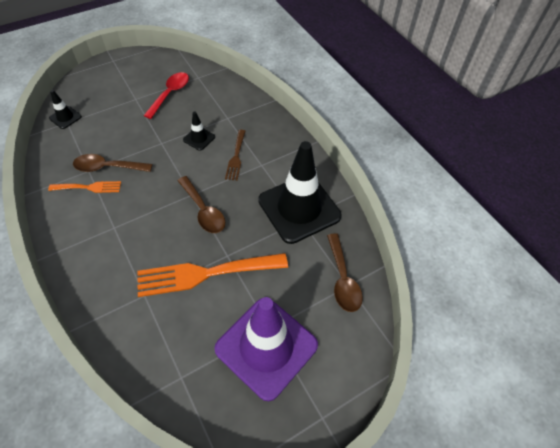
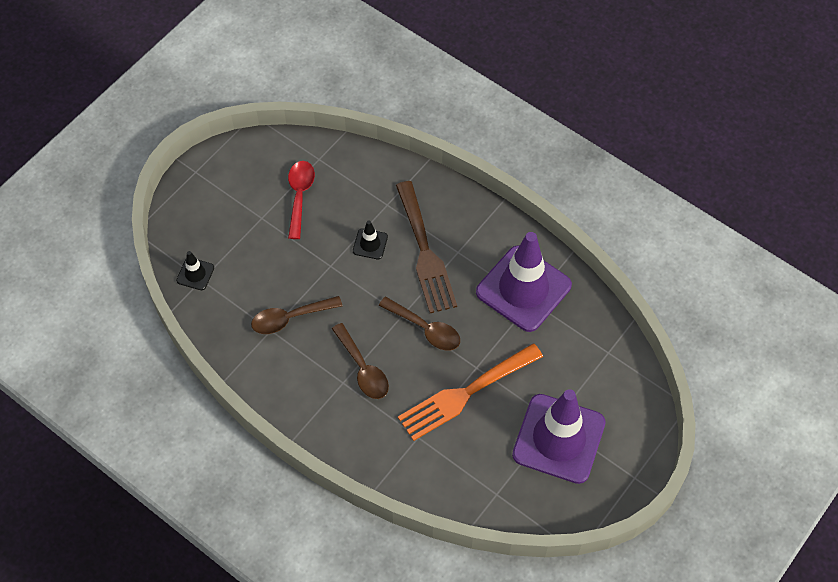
camera: 20 degrees left, 5 degrees up
orange fork [48,181,121,193] -> none
brown fork [225,130,246,181] -> brown fork [396,181,457,313], size x1.91
black traffic cone [258,141,342,244] -> purple traffic cone [476,232,572,332]
brown spoon [327,233,363,312] -> brown spoon moved to [332,323,389,399]

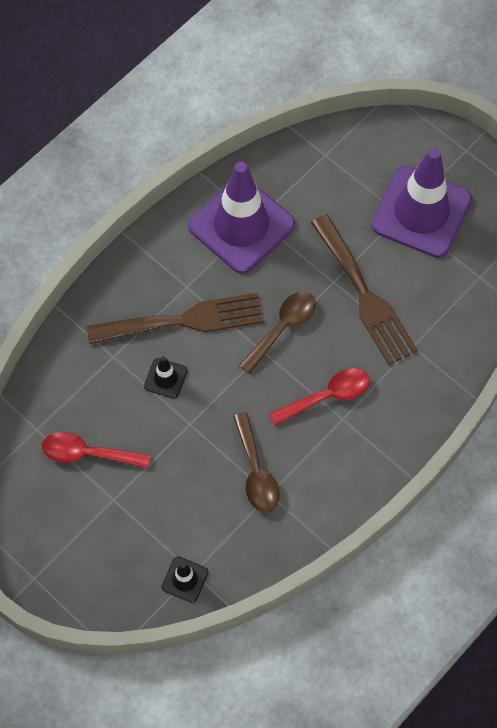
camera: 85 degrees left, 5 degrees up
brown spoon [332,323,389,399] -> red spoon [269,368,370,426]
orange fork [398,343,543,441] -> brown fork [311,214,417,365]

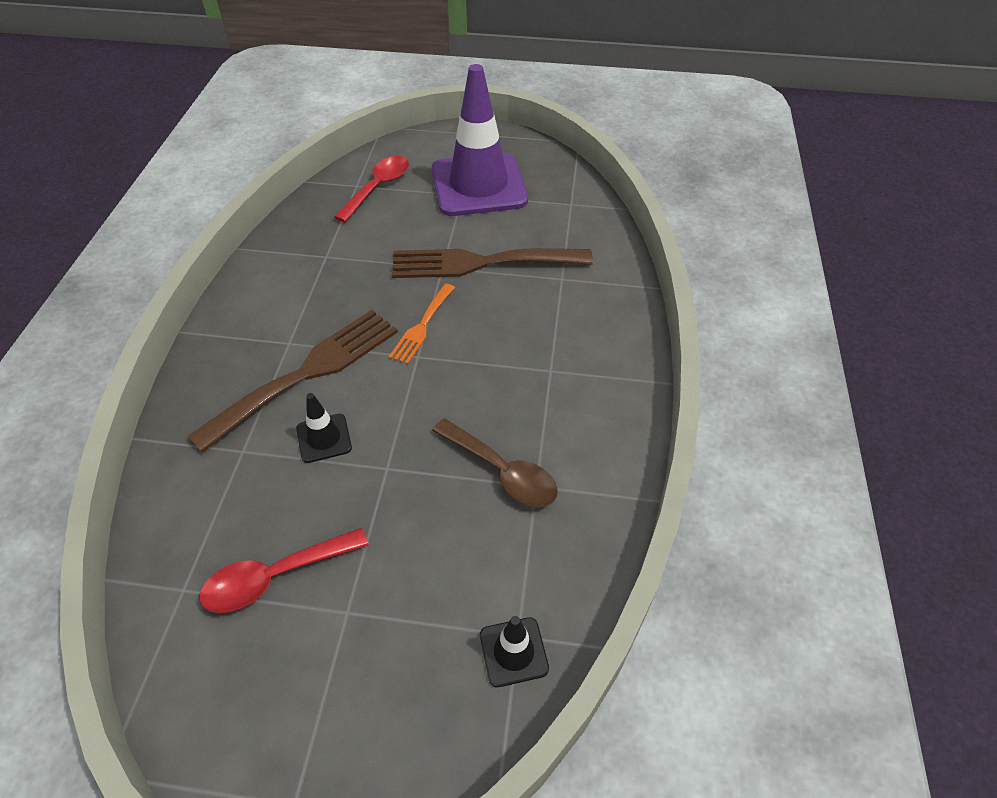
camera: 35 degrees left, 15 degrees down
purple traffic cone [188,161,295,274] -> none
brown spoon [239,291,316,374] -> orange fork [389,283,455,364]
red spoon [269,368,370,426] -> red spoon moved to [334,156,409,222]
brown fork [311,214,417,365] -> brown fork turned 150 degrees clockwise [392,248,593,278]

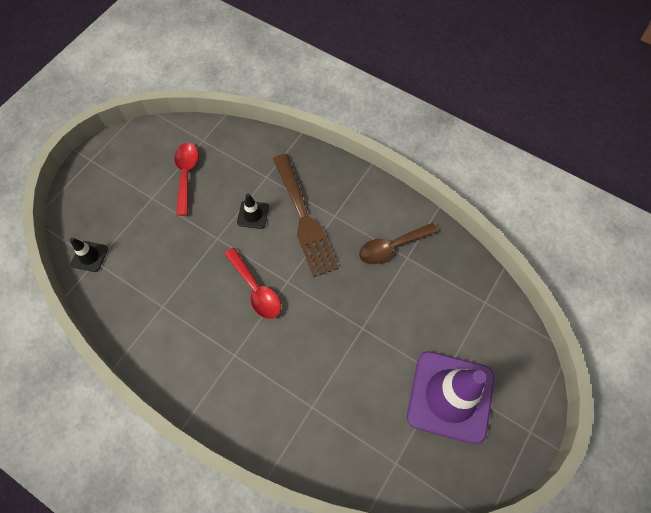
camera: 115 degrees right, 15 degrees up
red spoon [334,156,409,222] -> red spoon moved to [225,248,281,319]
orange fork [389,283,455,364] -> none
brown fork [392,248,593,278] -> none
brown spoon [432,418,558,507] -> brown spoon moved to [359,223,438,264]

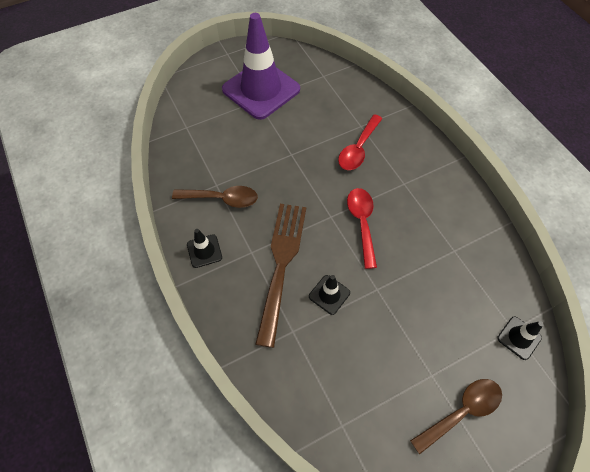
camera: 150 degrees left, 5 degrees down
red spoon [174,143,199,216] -> red spoon moved to [338,114,382,170]
none -> black traffic cone [187,229,222,268]
none -> brown spoon [410,379,502,454]

